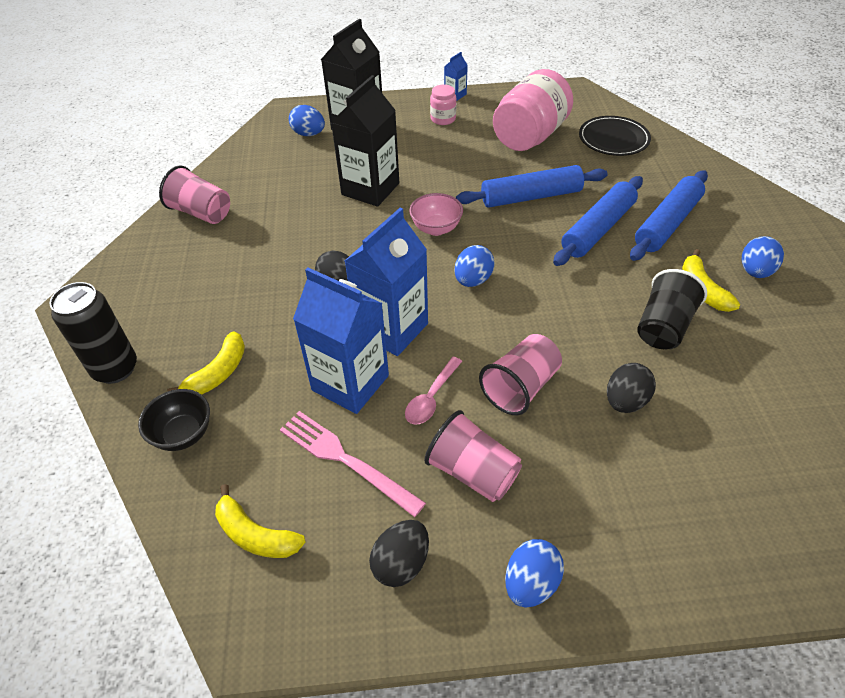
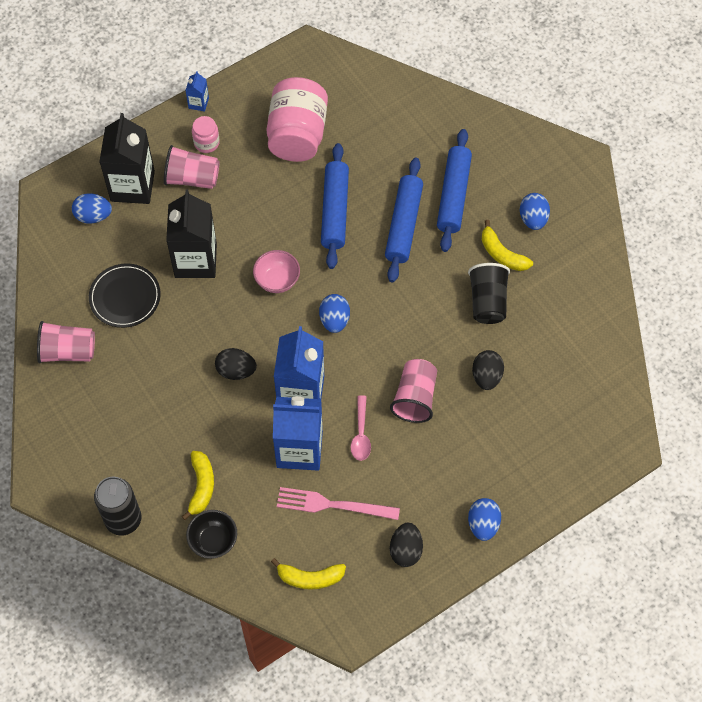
camera: 30 degrees left, 15 degrees up
pink cup [424,410,522,502] -> pink cup moved to [164,145,220,189]
blue rolling pin [456,165,608,208] -> blue rolling pin turned 45 degrees counterclockwise [321,143,349,269]
black plate [579,116,651,156] -> black plate moved to [89,263,161,328]

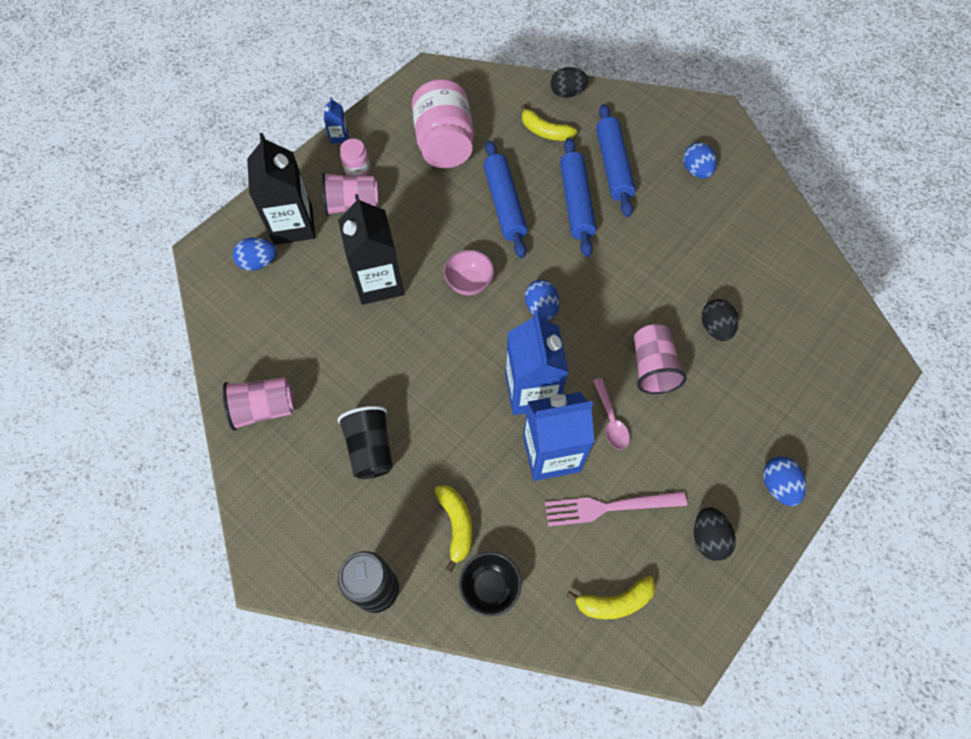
camera: 15 degrees left, 0 degrees up
black plate [89,263,161,328] -> none
black egg [215,348,257,380] -> black egg moved to [551,67,588,98]
black cup [468,263,510,324] -> black cup moved to [337,406,393,479]
yellow banana [482,220,533,271] -> yellow banana moved to [521,104,577,141]

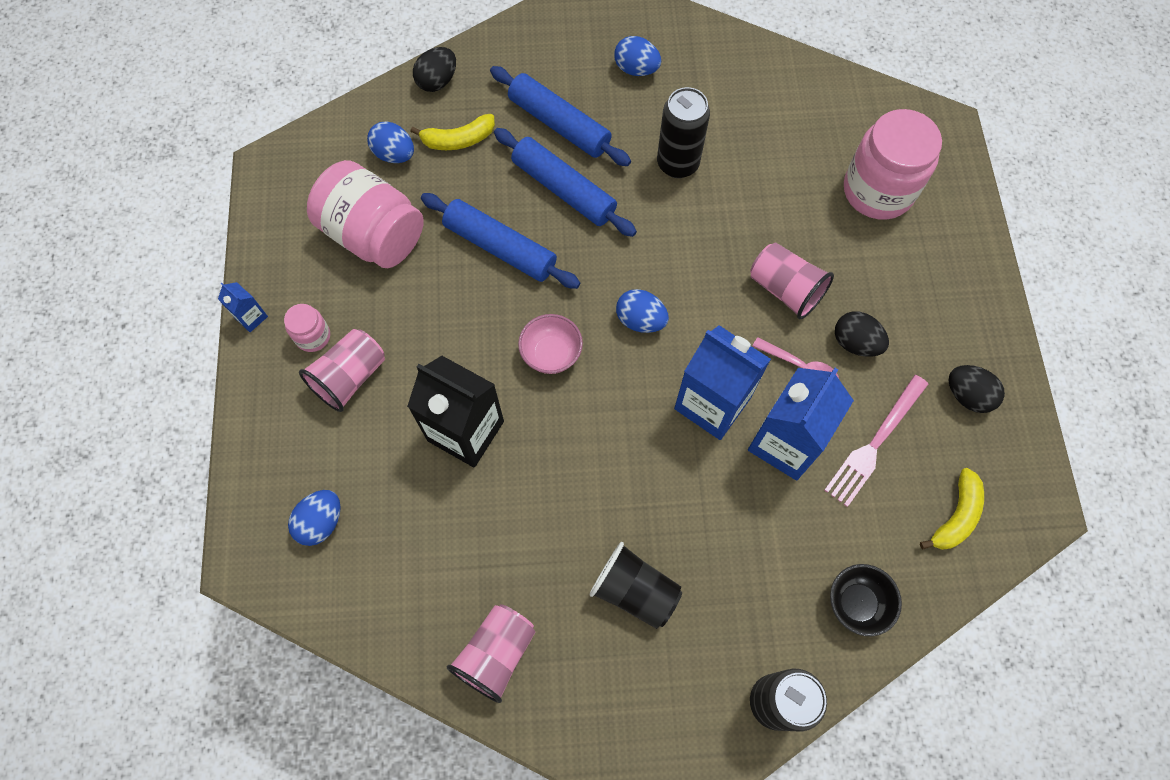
camera: 45 degrees left, 5 degrees up
black carton [247,133,315,245] -> none
yellow banana [434,485,473,572] -> none
black egg [702,299,738,341] -> black egg moved to [835,311,889,357]
blue egg [763,457,806,506] -> blue egg moved to [367,121,414,163]
none -> black can [657,87,710,178]
none -> pink jar [844,109,942,220]

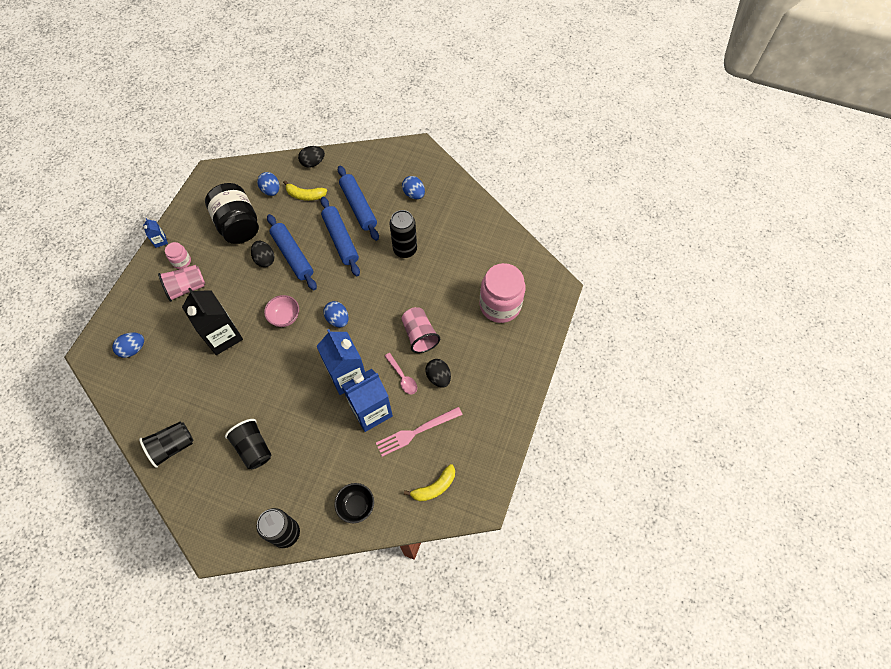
camera: 25 degrees right, 5 degrees down
pink jar [307,160,424,268] -> black jar [205,183,259,244]
pink cup [447,604,535,703] -> black cup [139,422,194,468]
black egg [949,365,1005,413] -> black egg moved to [251,241,274,267]

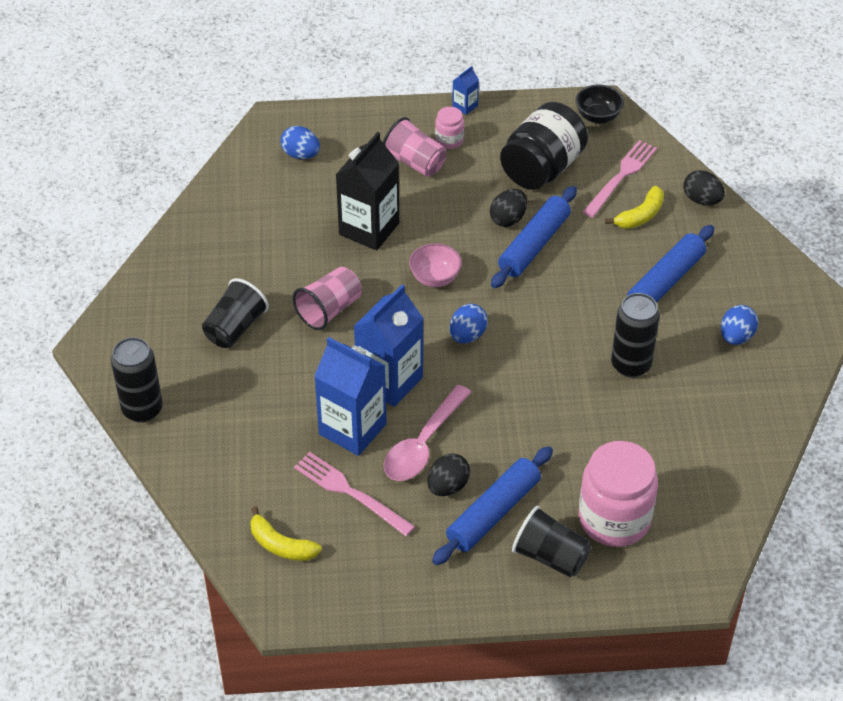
camera: 65 degrees right, 15 degrees down
black cup [139,422,194,468] -> black cup moved to [512,506,591,577]
blue egg [257,172,279,196] -> pink fork [583,140,657,218]
yellow banana [283,180,327,201] -> yellow banana turned 120 degrees counterclockwise [605,186,664,229]
blue rolling pin [320,197,360,276] -> blue rolling pin moved to [432,446,553,565]
black bowl [334,483,374,523] -> black bowl moved to [576,85,624,124]
pink spoon [385,353,417,394] -> pink spoon [384,385,472,481], size x1.70
pink cup [401,307,440,353] -> pink cup moved to [293,267,362,330]

